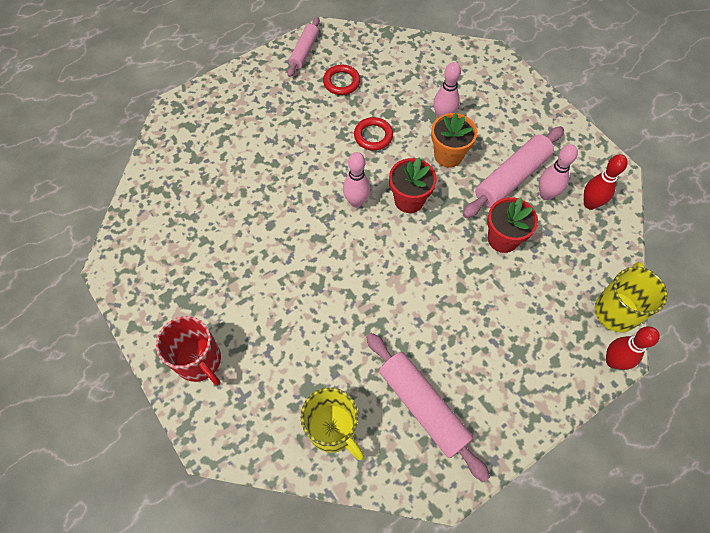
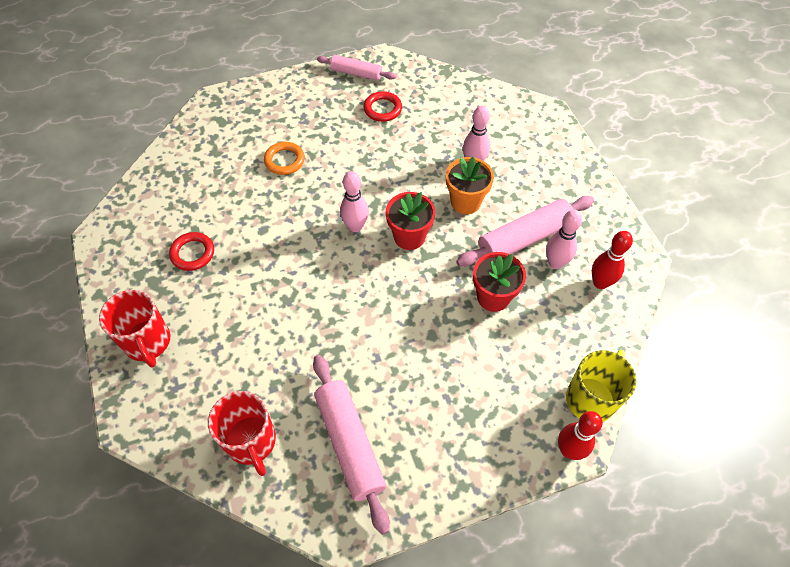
camera: 15 degrees right, 5 degrees down
pink rolling pin [287,17,320,77] -> pink rolling pin turned 75 degrees clockwise [317,55,396,81]
yellow mug [301,387,364,460] -> red mug [208,391,276,476]
red ring [354,117,393,151] -> red ring moved to [169,232,214,271]
none -> orange ring [264,142,305,175]

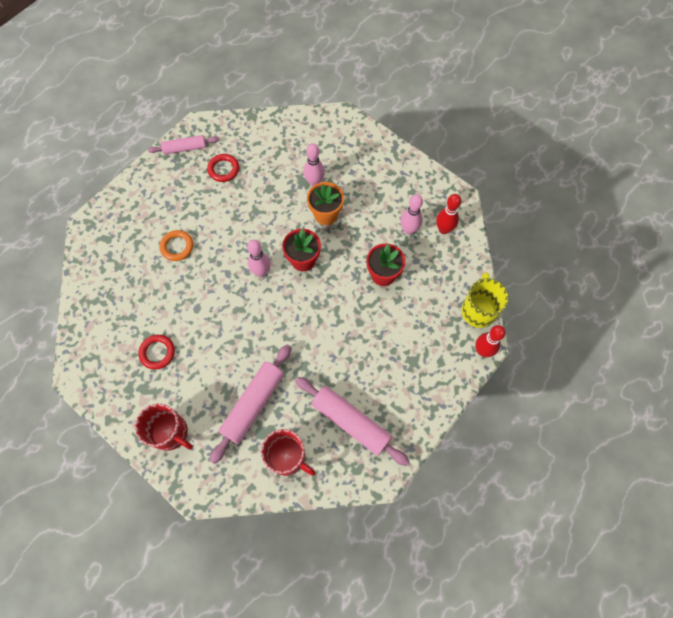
camera: 30 degrees left, 10 degrees up
pink rolling pin [456,196,594,267] -> pink rolling pin moved to [210,344,291,464]

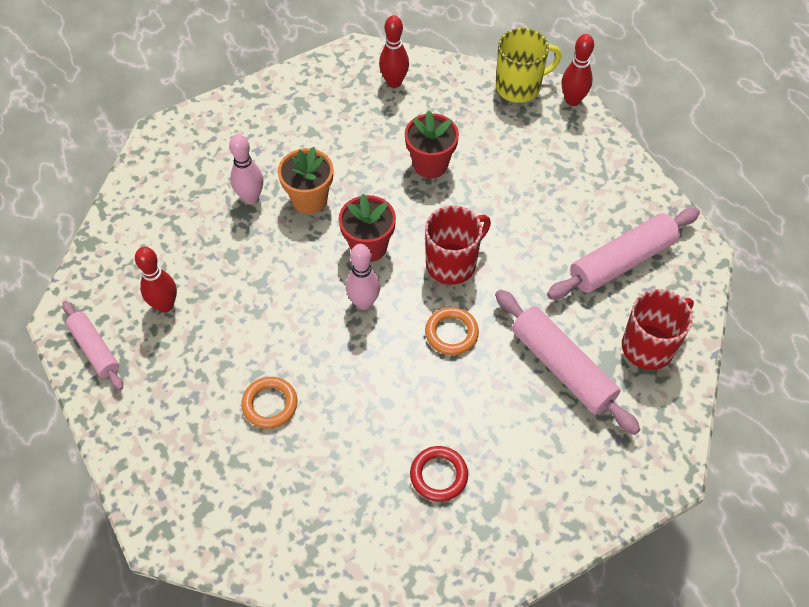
camera: 70 degrees left, 10 degrees down
red mug [135,403,193,451] -> red mug moved to [425,205,491,285]
pink rolling pin [148,135,219,155] -> pink rolling pin turned 45 degrees counterclockwise [62,301,123,390]
red ring [207,154,239,182] -> red bowling pin [135,247,177,313]
pink bowling pin [400,194,423,235] -> none
yellow mug [462,272,509,328] -> yellow mug turned 135 degrees clockwise [496,28,562,103]
none -> orange ring [425,307,479,355]

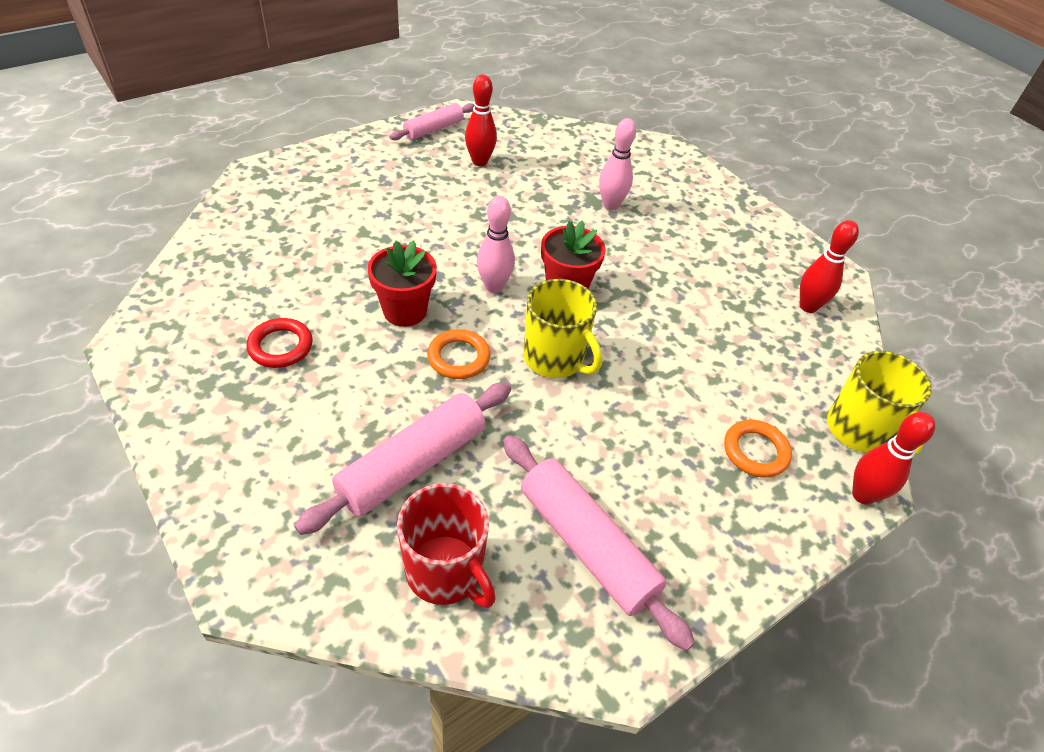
camera: 80 degrees right, 10 degrees down
orange ring [241,377,298,429] -> orange ring moved to [724,420,792,478]
orange flower pot [278,147,333,214] -> none
red flower pot [405,111,459,178] -> red flower pot moved to [367,240,437,327]
red mug [425,205,491,285] -> yellow mug [524,279,602,378]

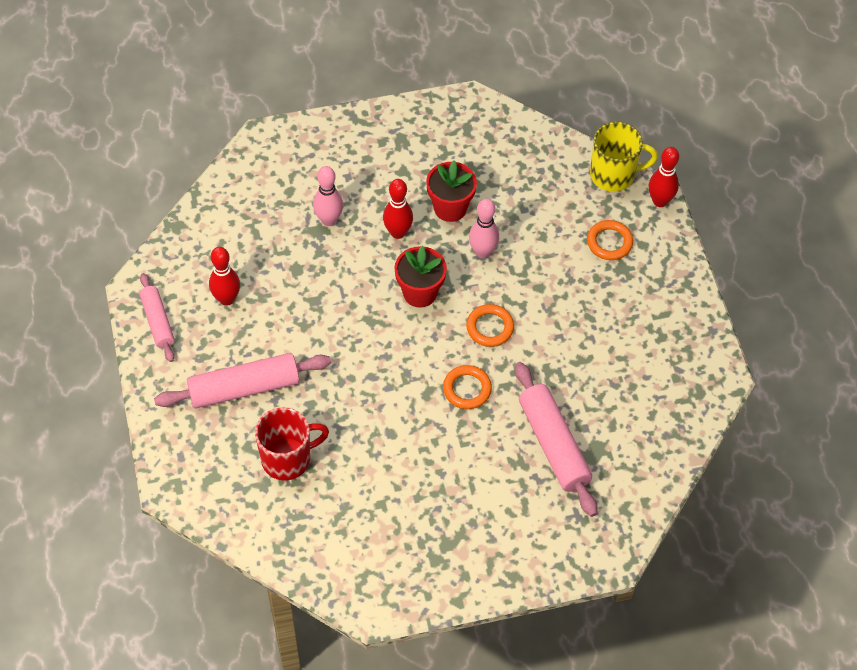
camera: 65 degrees left, 10 degrees up
red ring [246,318,313,368] -> none
red flower pot [367,240,437,327] -> red flower pot moved to [426,161,477,222]
red mug [397,483,496,608] -> red mug moved to [255,407,329,480]
pink bowling pin [477,196,515,293] -> pink bowling pin moved to [469,199,499,258]
pink rolling pin [503,435,695,651] -> pink rolling pin moved to [154,353,331,408]
yellow mug [524,279,602,378] -> orange ring [466,304,514,347]
red bowling pin [800,220,859,313] -> red bowling pin moved to [383,179,413,239]

